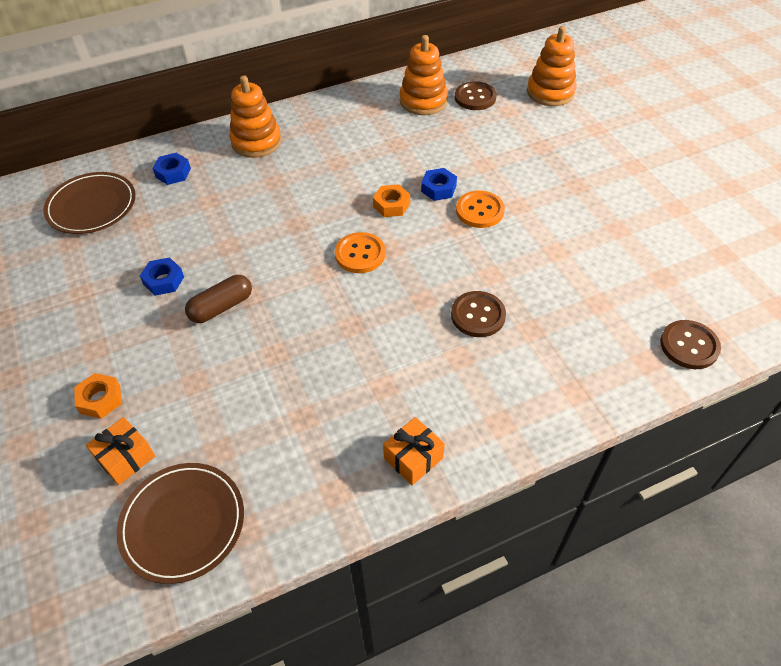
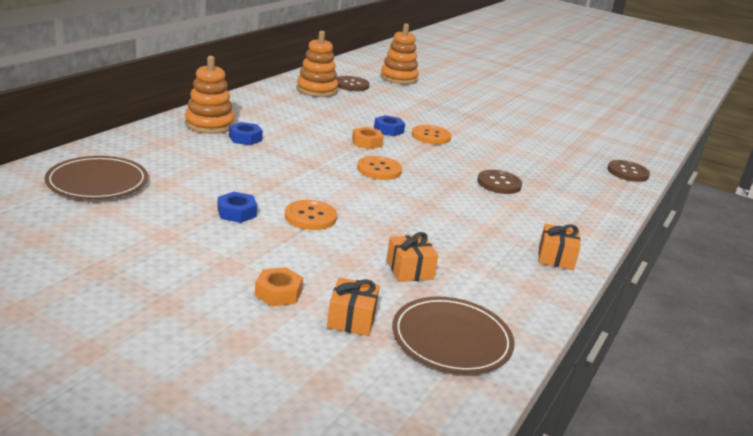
camera: 40 degrees left, 25 degrees down
blue nut [152,153,191,185] -> blue nut moved to [229,122,263,145]
brown capsule [185,275,252,323] -> orange button [285,200,337,230]
none -> orange gift [386,232,438,282]

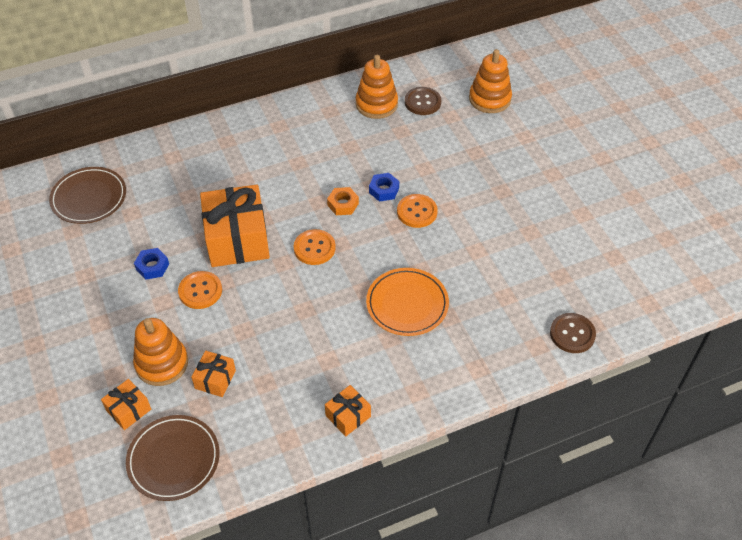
camera: 40 degrees right, 25 degrees up
orange stacking toy [185,56,235,134] -> orange stacking toy moved to [133,318,188,386]
blue nut [229,122,263,145] -> none
orange nut [255,267,303,306] -> none
brown button [477,170,522,194] -> orange plate [366,268,449,336]
none -> orange gift [200,184,270,267]

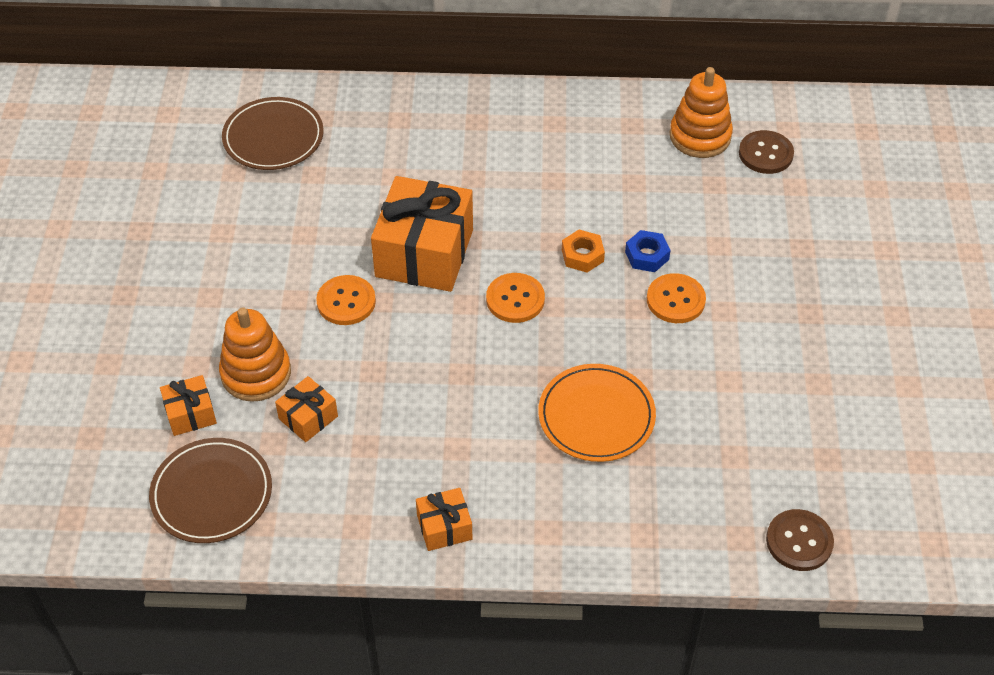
camera: 25 degrees right, 0 degrees up
blue nut [134,248,169,280] -> none
orange stacking toy [469,49,512,113] -> none

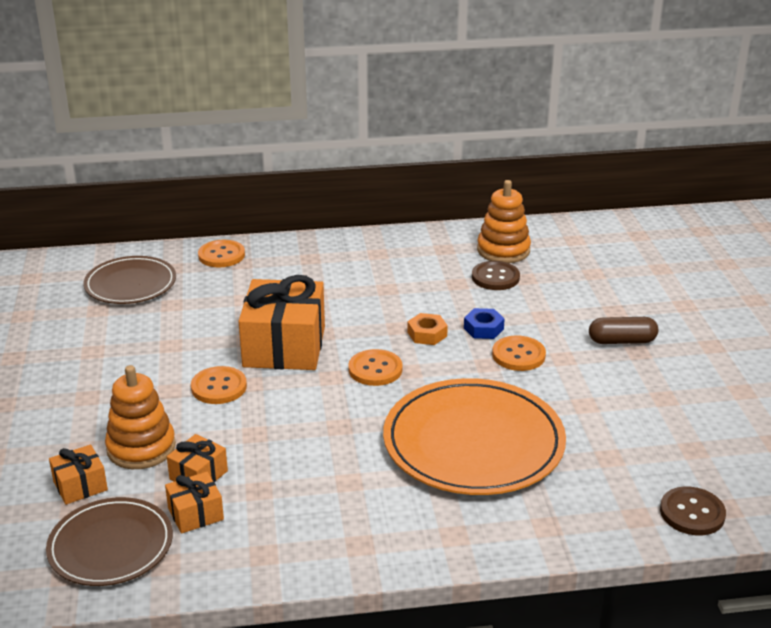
camera: 10 degrees left, 20 degrees down
orange gift [416,488,473,551] -> orange gift moved to [165,472,224,534]
orange plate [538,364,656,462] -> orange plate [383,378,566,495], size x1.64
brown button [739,130,794,174] -> brown button moved to [472,261,520,290]
none -> orange button [198,240,245,268]
none -> brown capsule [589,317,658,344]

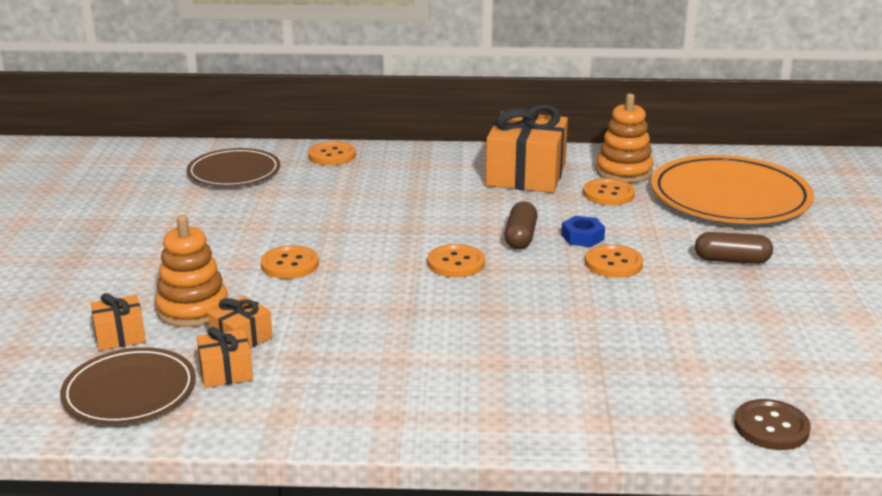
camera: 10 degrees right, 5 degrees down
orange gift [239,275,325,370] -> orange gift moved to [486,104,568,193]
orange plate [383,378,566,495] -> orange plate moved to [651,155,814,224]
orange nut [407,313,448,345] -> brown capsule [504,201,538,249]
brown button [472,261,520,290] -> orange button [583,178,635,205]

